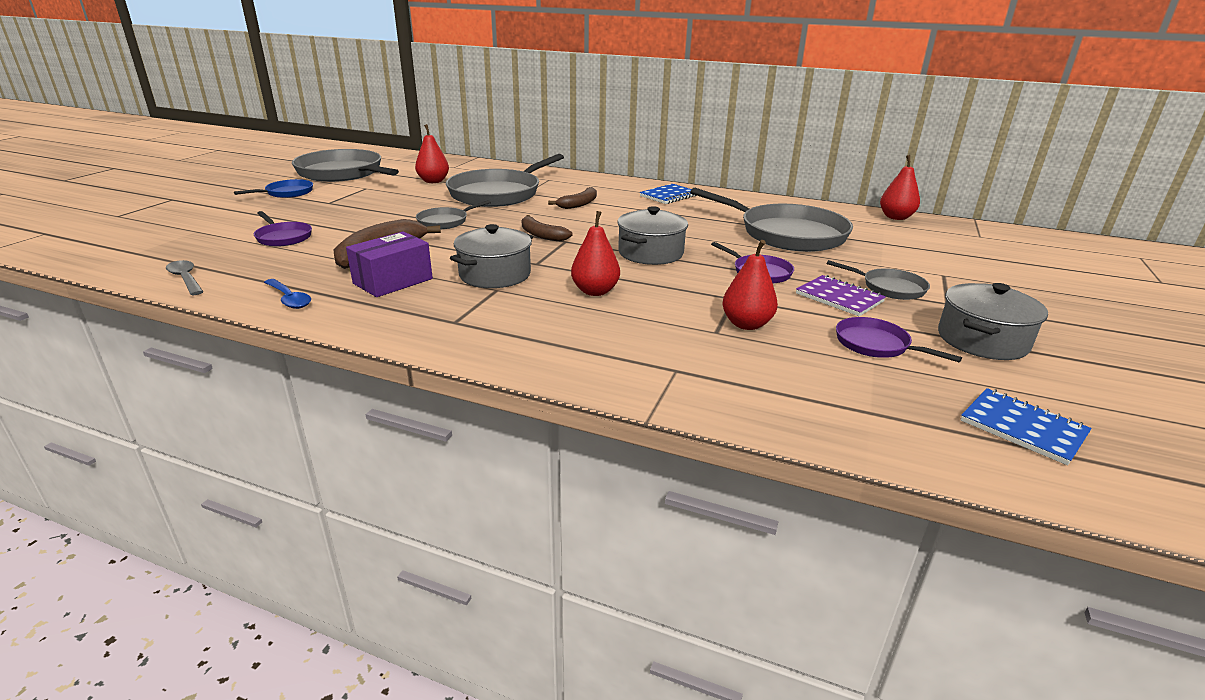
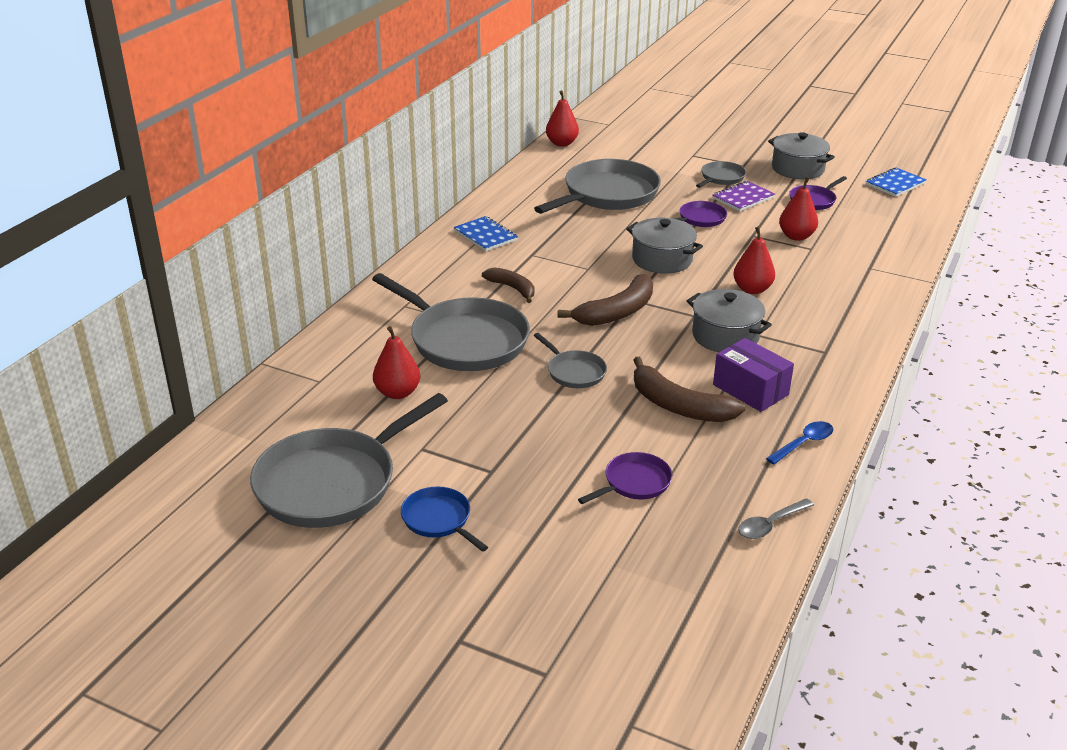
camera: 85 degrees left, 5 degrees up
brown banana [522,215,572,241] -> brown banana [557,274,653,326], size x1.59

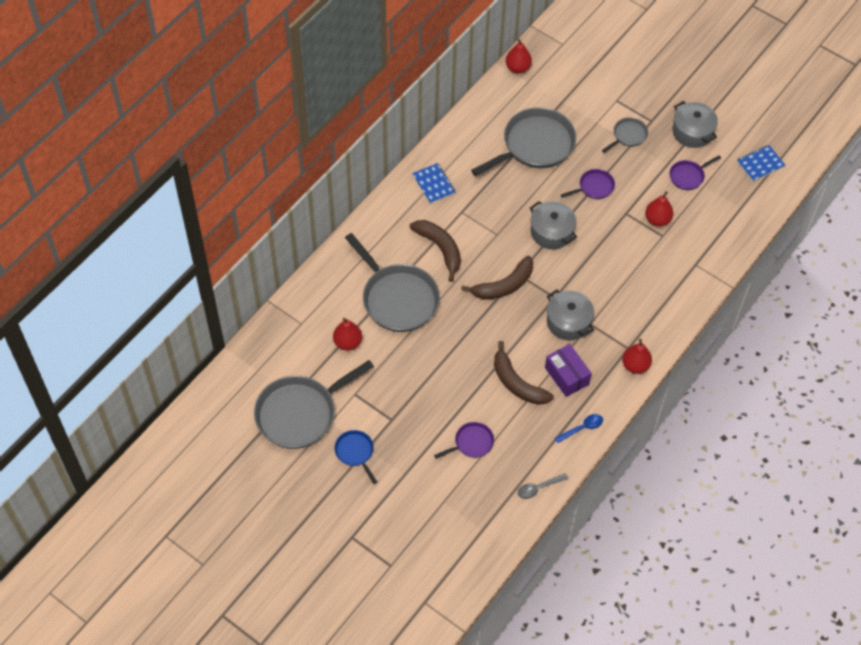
camera: 10 degrees right, 25 degrees up
brown banana [482,268,534,303] -> brown banana [410,220,461,282], size x1.59
grey pan [533,333,607,388] -> none
purple notebook [713,181,775,211] -> none
red pear [733,227,775,294] -> red pear moved to [622,339,652,374]

